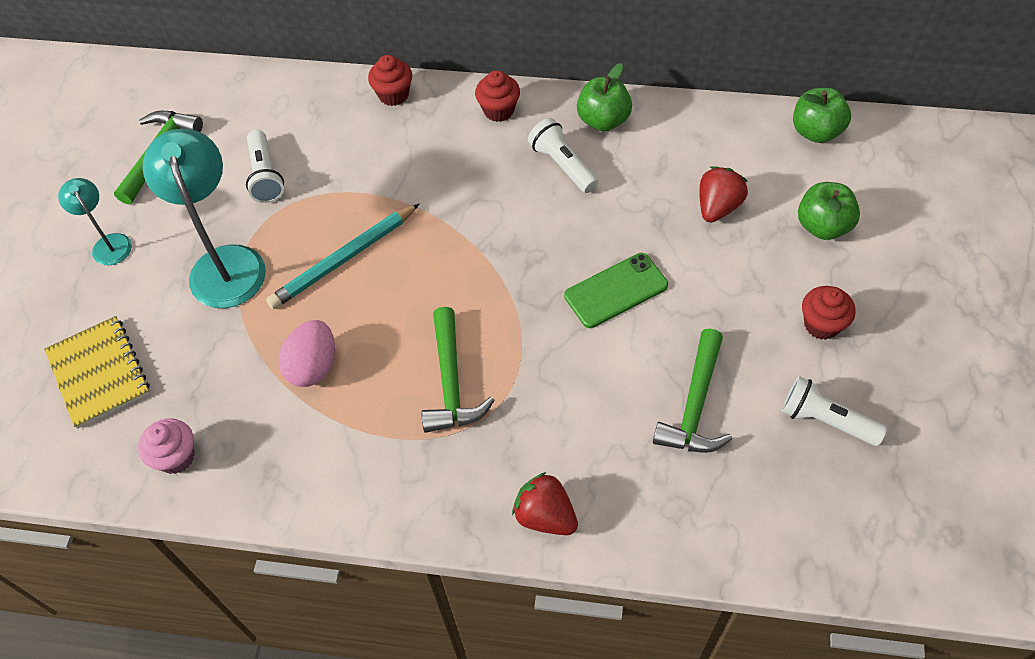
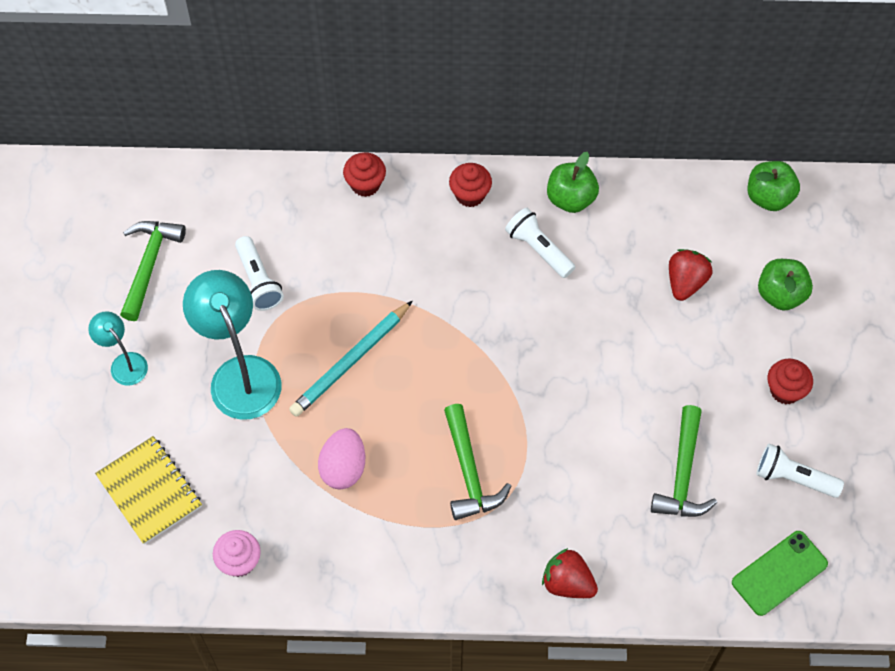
camera: 10 degrees left, 5 degrees up
green phone [564,253,668,328] -> green phone moved to [732,531,828,616]

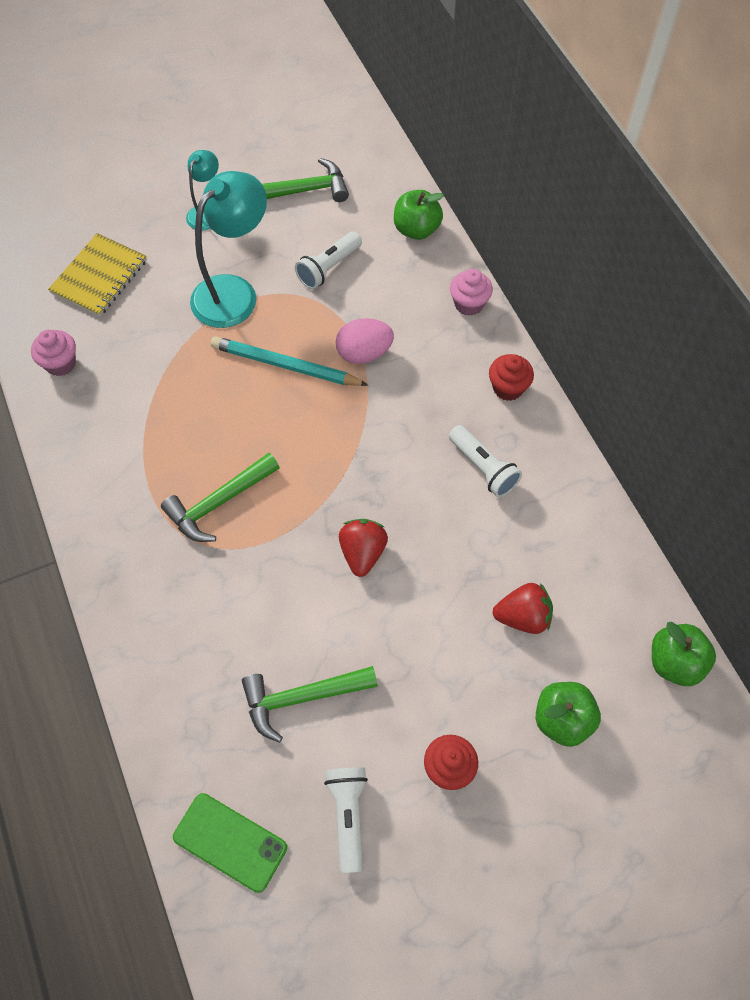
camera: 65 degrees right, 0 degrees up
pink egg [318,428,365,489] -> pink egg moved to [335,318,394,364]
red cupcake [343,152,386,197] -> pink cupcake [450,269,493,316]
white flashlight [505,208,575,278] -> white flashlight turned 120 degrees clockwise [449,425,522,497]
red strawberry [542,548,598,598] -> red strawberry moved to [339,519,388,577]
green apple [547,152,599,213] -> green apple moved to [394,190,444,240]

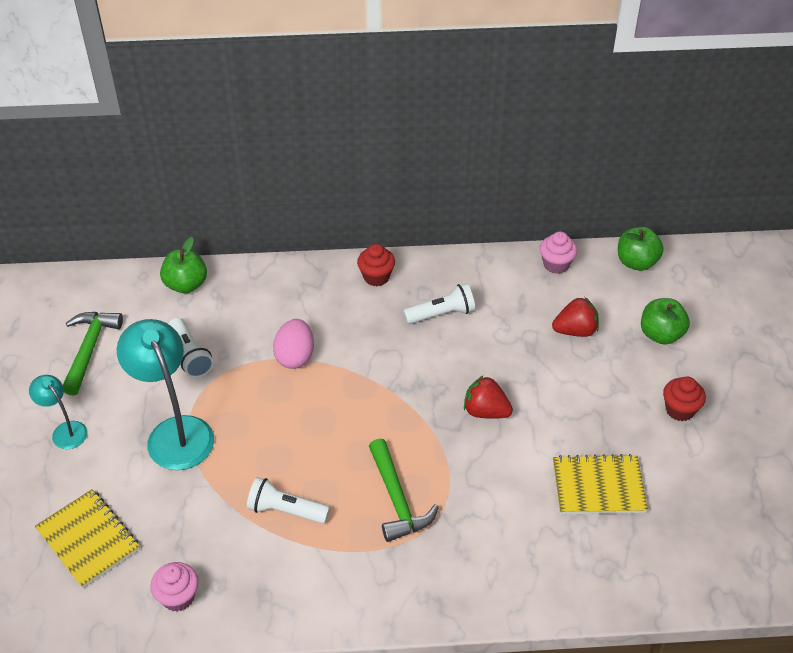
camera: 70 degrees left, 15 degrees down
green phone [173,793,287,893] -> none
turquoise pencil [211,336,368,386] -> none
green hammer [242,666,378,743] -> yellow notebook [553,454,648,514]
white flashlight [324,767,368,873] -> white flashlight moved to [247,477,330,524]
pink cupcake [450,269,493,316] -> pink cupcake moved to [540,232,577,274]
red strawberry [493,583,553,634] -> red strawberry turned 60 degrees clockwise [552,297,599,337]

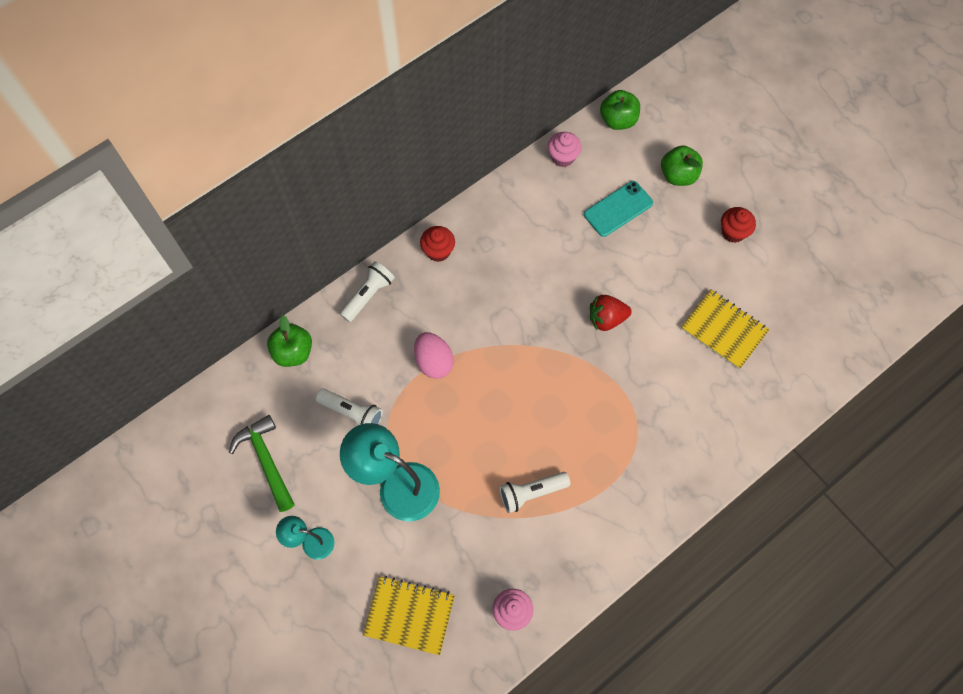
camera: 35 degrees left, 20 degrees up
green hammer [369,439,439,542] -> none
white flashlight [403,283,475,324] -> white flashlight moved to [340,261,395,322]
red strawberry [552,297,599,337] -> turquoise phone [584,181,653,237]
yellow notebook [553,454,648,514] -> yellow notebook turned 75 degrees clockwise [681,289,770,369]

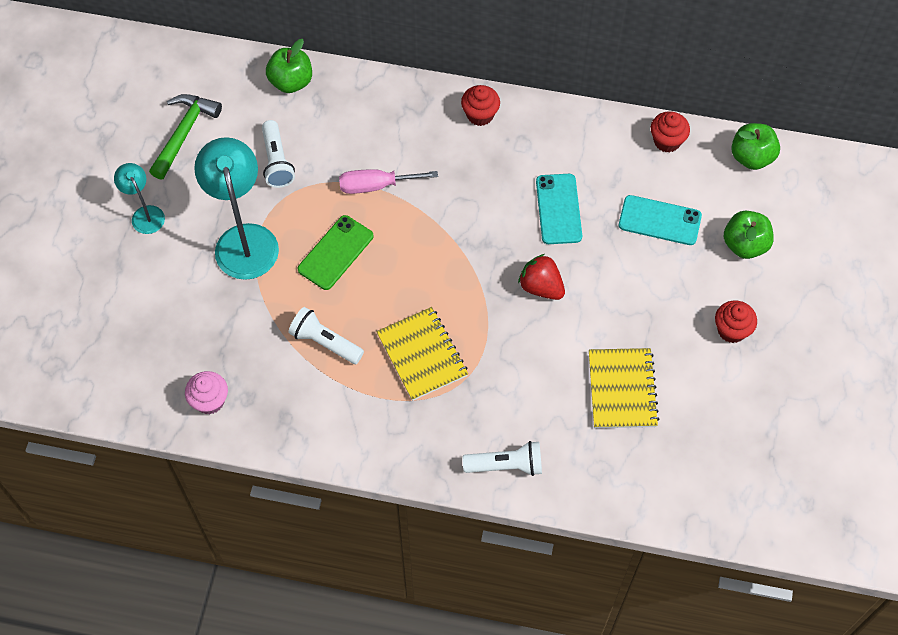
camera: 50 degrees right, 5 degrees down
white flashlight [340,261,395,322] -> white flashlight moved to [462,441,542,476]
yellow notebook [363,576,455,655] -> yellow notebook moved to [376,307,468,401]
pink egg [414,332,454,379] -> pink screwdriver [339,169,438,194]
pink cupcake [548,132,581,167] -> red cupcake [651,111,690,153]
none -> green phone [298,215,374,290]
none -> turquoise phone [536,174,582,244]

